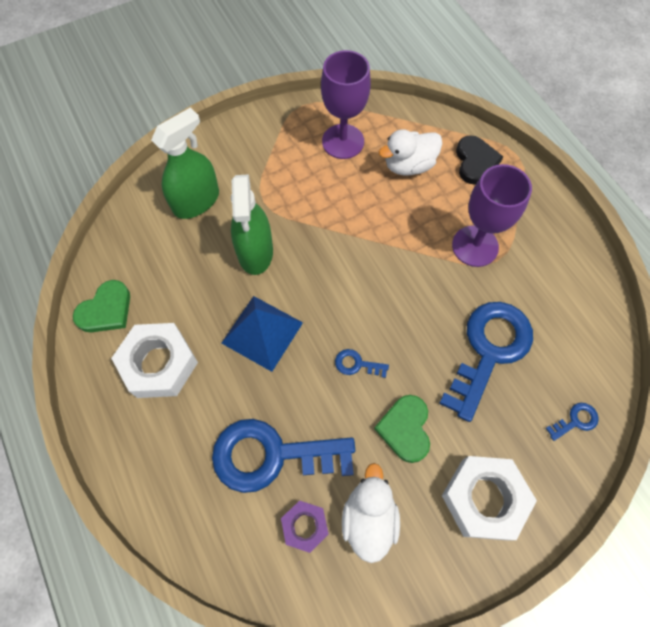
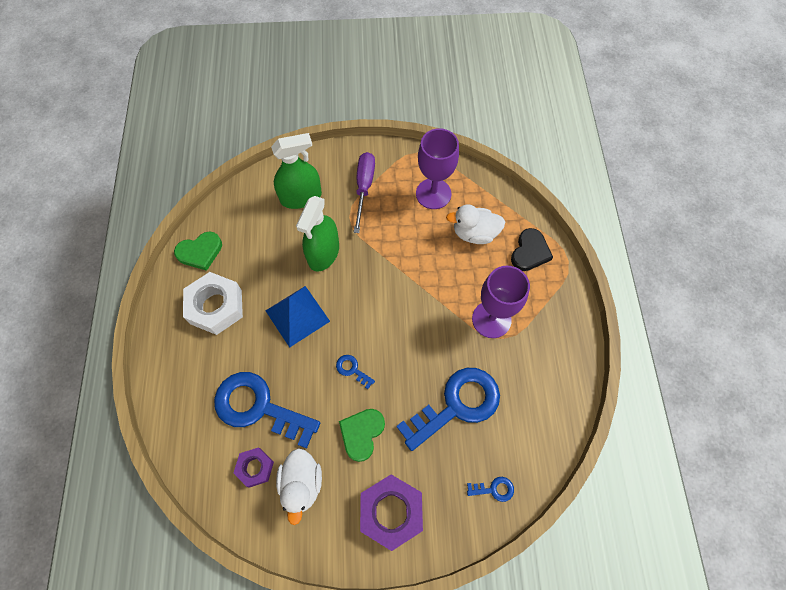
camera: 25 degrees right, 0 degrees up
white duck [342,463,400,563] -> white duck turned 150 degrees clockwise [276,448,322,525]
white nut [442,456,537,540] -> purple nut [360,474,423,551]
none -> purple screwdriver [354,152,375,233]

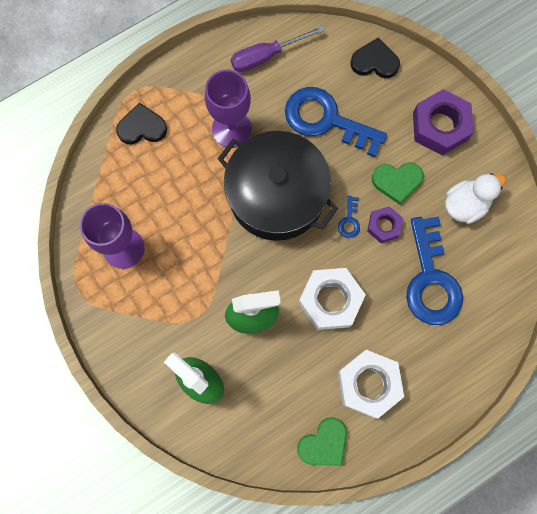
camera: 120 degrees left, 10 degrees up
green heart [174,231,222,271] -> green heart turned 105 degrees clockwise [297,417,347,466]
purple nut [234,447,274,488] -> purple nut moved to [367,206,403,243]
blue pyramid [266,286,330,348] -> white nut [298,268,366,330]
purple screwdriver [354,152,375,233] -> purple screwdriver moved to [231,26,325,72]
white duck [446,204,505,244] -> none
blue key [467,477,514,502] -> black heart [350,37,400,78]
none -> black pot [218,131,338,241]

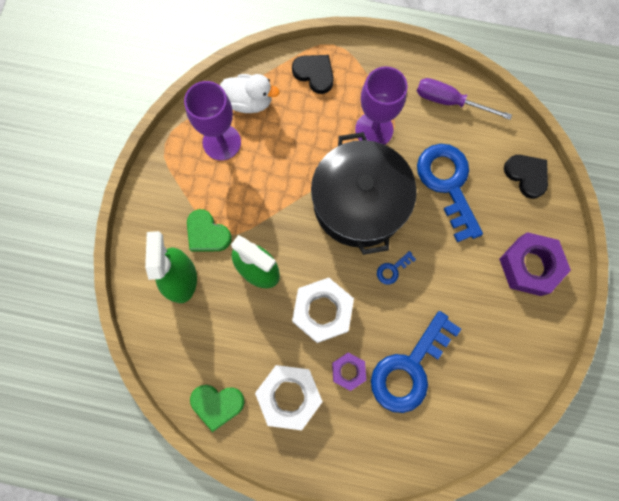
camera: 45 degrees right, 0 degrees up
purple nut [367,206,403,243] -> purple nut moved to [332,353,366,391]
green heart [372,162,424,205] -> green heart moved to [187,209,232,251]
white duck [445,173,506,224] -> white duck moved to [220,74,280,113]

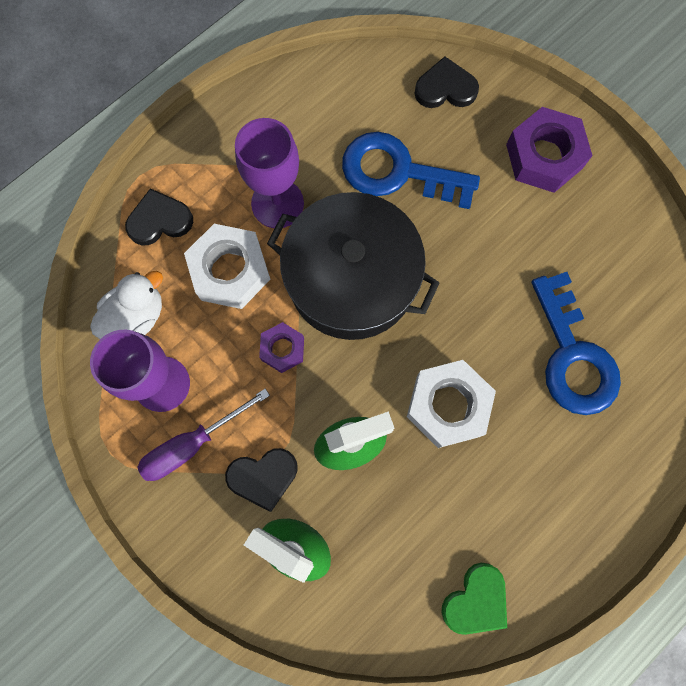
camera: 55 degrees left, 0 degrees up
green heart [187,209,232,251] -> black heart [225,448,298,512]
white nut [255,365,323,430] -> white nut moved to [184,224,270,309]
purple nut [332,353,366,391] -> purple nut moved to [259,322,304,373]
blue key [377,251,416,285] -> none
purple screwdriver [417,78,512,120] -> purple screwdriver moved to [137,389,270,481]

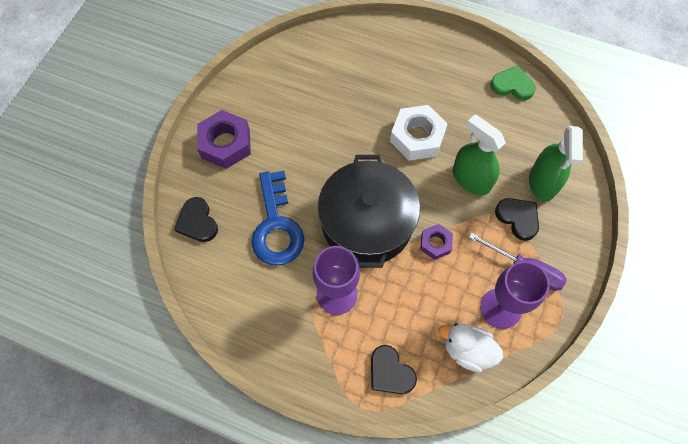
camera: 115 degrees left, 10 degrees down
white nut [184,224,270,309] -> none
blue key [531,272,621,415] -> none

